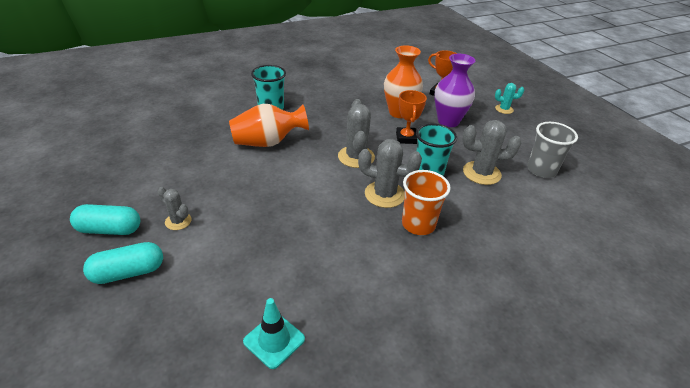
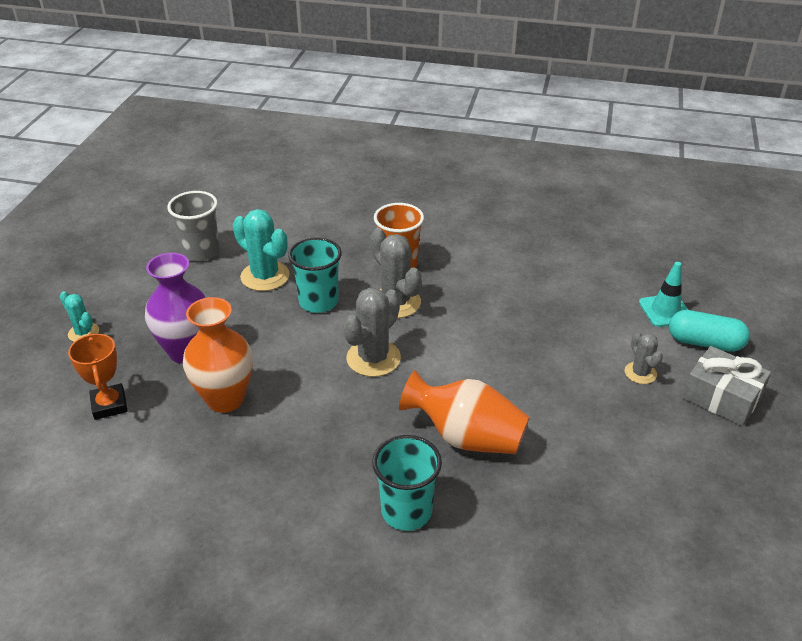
camera: 140 degrees left, 0 degrees up
turquoise capsule [70,204,140,235] -> grey gift [682,346,771,426]
turquoise traffic cone [243,298,305,369] -> turquoise traffic cone moved to [639,262,688,327]
orange trophy [396,90,427,144] -> none
grey cactus [462,120,521,185] -> turquoise cactus [233,209,290,291]

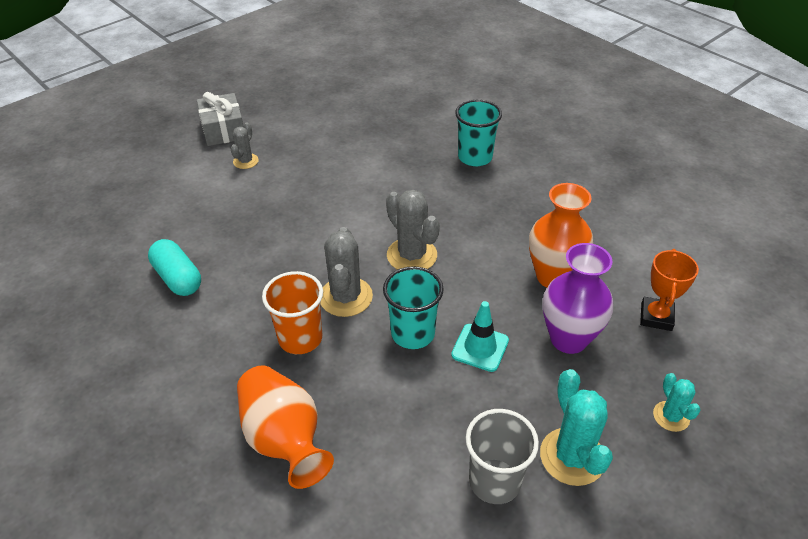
camera: 145 degrees left, 5 degrees up
turquoise cactus [233,209,290,291] -> turquoise cactus moved to [540,369,613,486]
grey cactus [343,288,401,377] -> grey cactus turned 75 degrees clockwise [386,190,440,270]
orange vase [399,370,530,454] -> orange vase moved to [237,365,334,489]
turquoise traffic cone [639,262,688,327] -> turquoise traffic cone moved to [451,301,509,372]
turquoise capsule [669,310,750,352] -> turquoise capsule moved to [148,239,201,296]

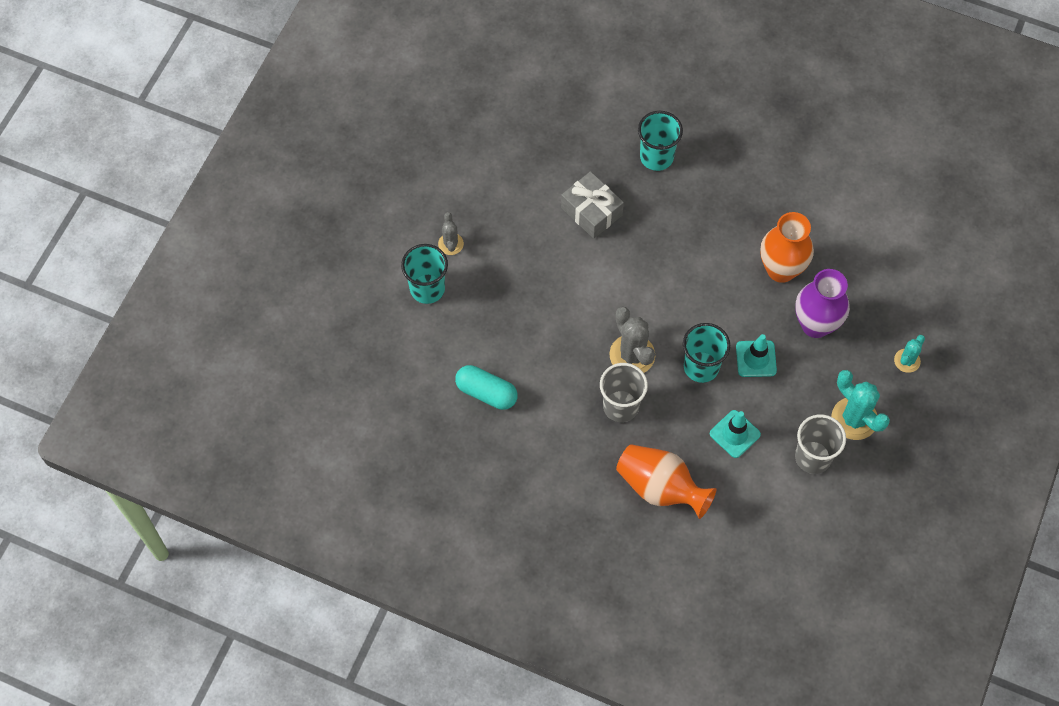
camera: 25 degrees left, 20 degrees up
grey gift [197,92,244,146] -> grey gift moved to [561,171,624,239]
orange cup [262,271,323,354] -> grey cup [600,363,648,422]
grey cactus [386,190,440,270] -> none
orange trophy [640,249,699,331] -> none
turquoise cactus [653,373,701,432] -> turquoise cactus turned 75 degrees clockwise [894,335,925,373]
none -> turquoise cup [401,244,448,304]
none -> turquoise traffic cone [710,410,761,458]

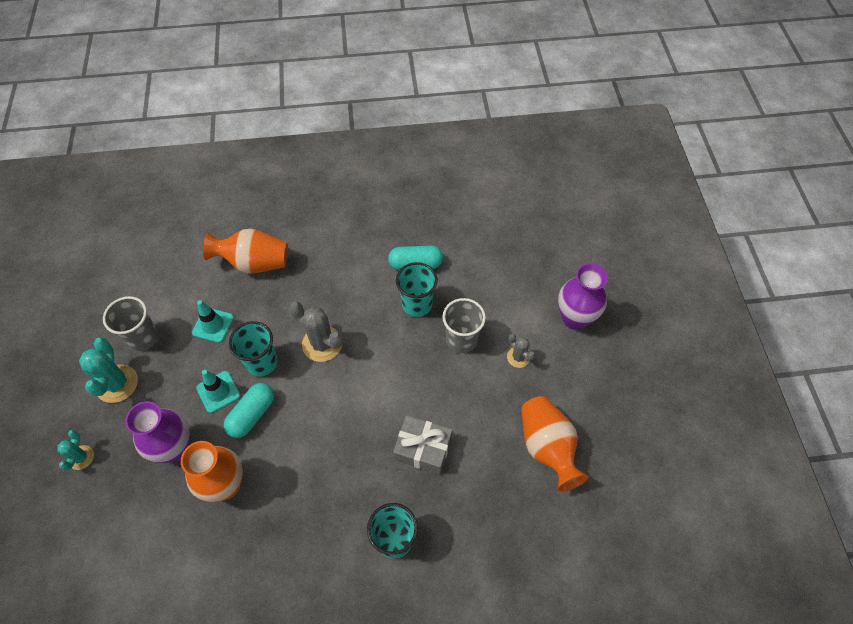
camera: 150 degrees right, 5 degrees down
turquoise cup [401,244,448,304] -> turquoise cup moved to [396,262,438,317]
grey cup [600,363,648,422] -> grey cup moved to [442,298,486,353]
turquoise cactus [831,370,890,440] -> turquoise cactus turned 60 degrees clockwise [79,337,138,403]
none -> turquoise capsule [224,383,274,438]
none -> orange vase [521,396,589,492]
none -> purple vase [558,263,608,330]

